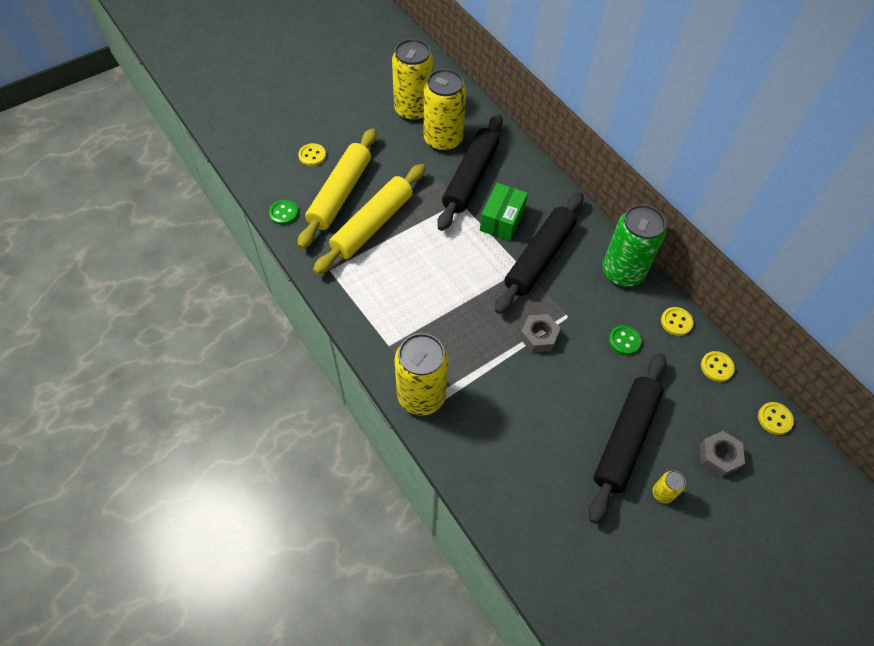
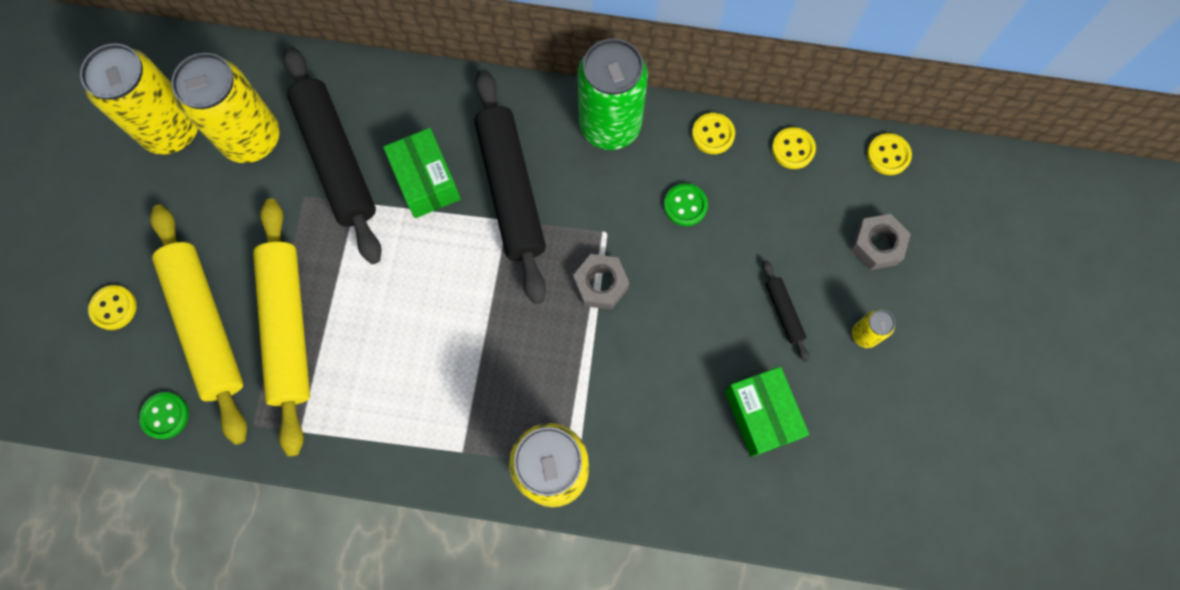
camera: 45 degrees left, 15 degrees up
black rolling pin [589,353,666,524] -> black rolling pin [763,260,810,362], size x0.42
none -> green box [725,367,809,457]

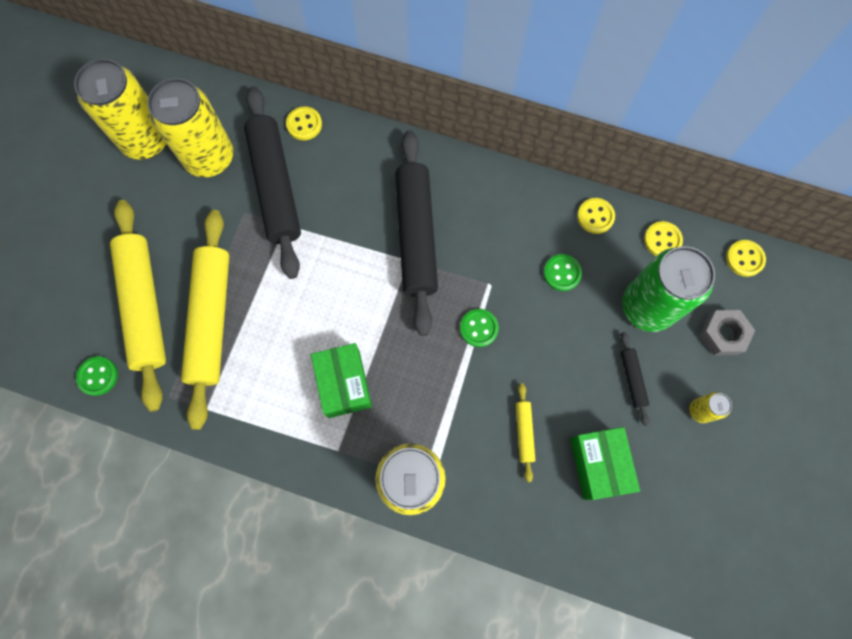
camera: 10 degrees right, 0 degrees up
yellow button [88,285,137,330] -> yellow button moved to [286,106,322,140]
green box [383,128,461,218] -> green box moved to [311,343,372,418]
grey nut [573,254,629,310] -> green button [460,309,499,347]
green can [578,39,648,150] -> green can moved to [622,246,715,332]
none -> yellow rolling pin [516,383,535,482]

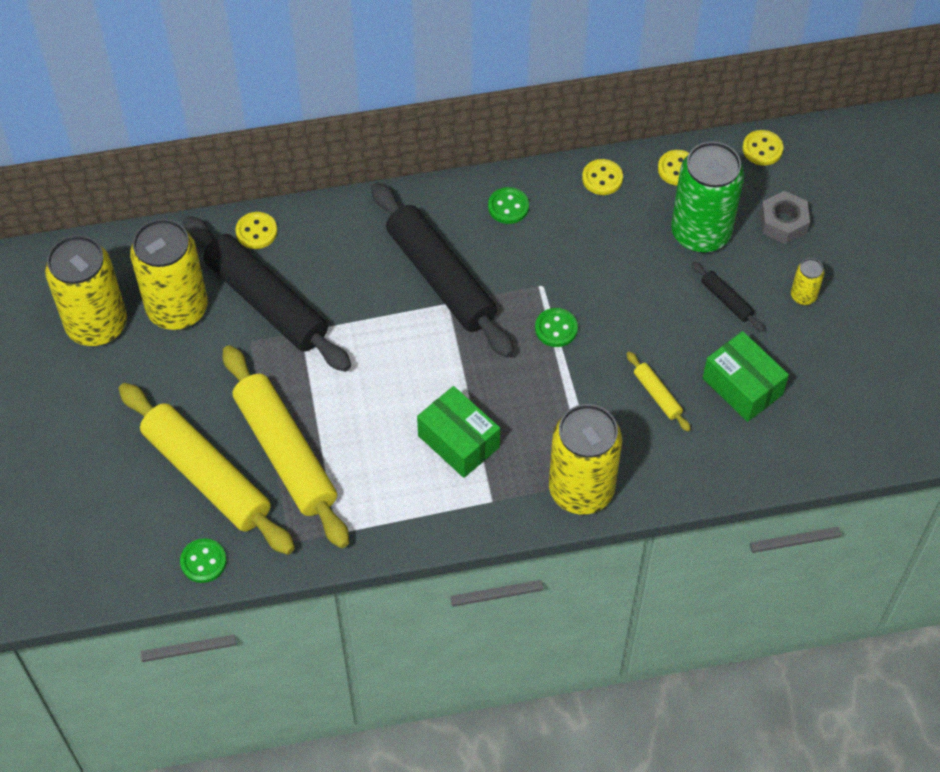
camera: 30 degrees left, 15 degrees down
green button [544,254,582,291] -> green button moved to [488,187,529,224]

